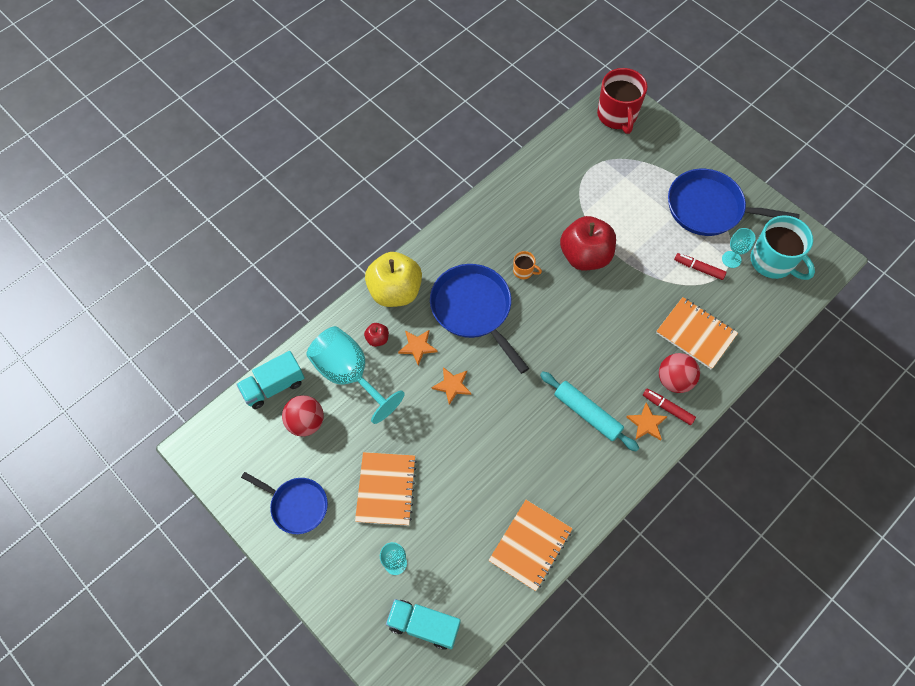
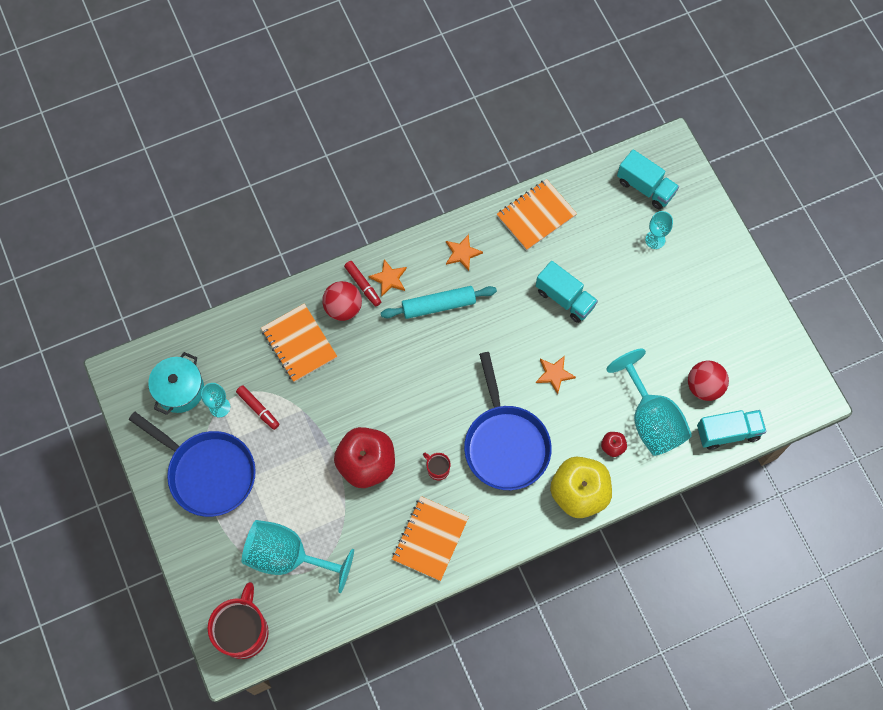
camera: 160 degrees left, 5 degrees up
blue pan [241,472,328,534] -> none
orange notebook [355,452,417,526] -> orange notebook moved to [392,496,469,581]
orange star [398,330,438,366] -> orange star moved to [446,234,483,271]
orange mug [513,251,542,279] -> red mug [423,453,451,480]
turquoise rolling pin [540,372,639,452] -> turquoise rolling pin turned 75 degrees counterclockwise [381,286,497,319]
turquoise mug [750,215,815,280] -> turquoise pot [148,352,204,415]
none -> turquoise goblet [242,520,354,593]
none -> turquoise truck [536,261,598,323]

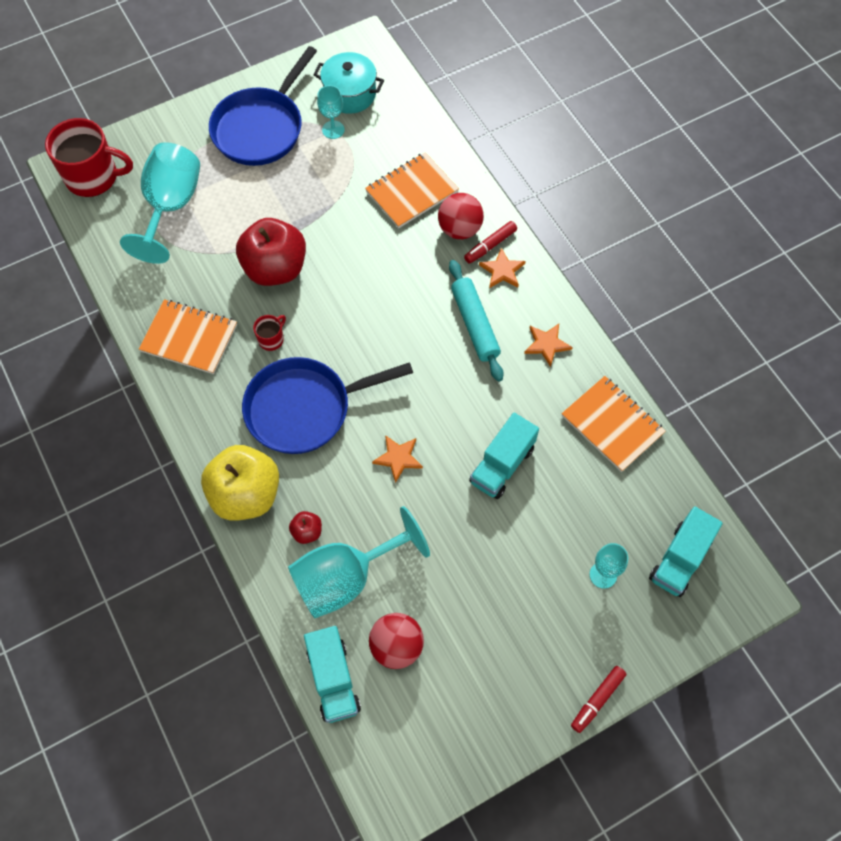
camera: 85 degrees right, 5 degrees down
red marker [236,385,279,430] -> red marker moved to [571,666,626,733]

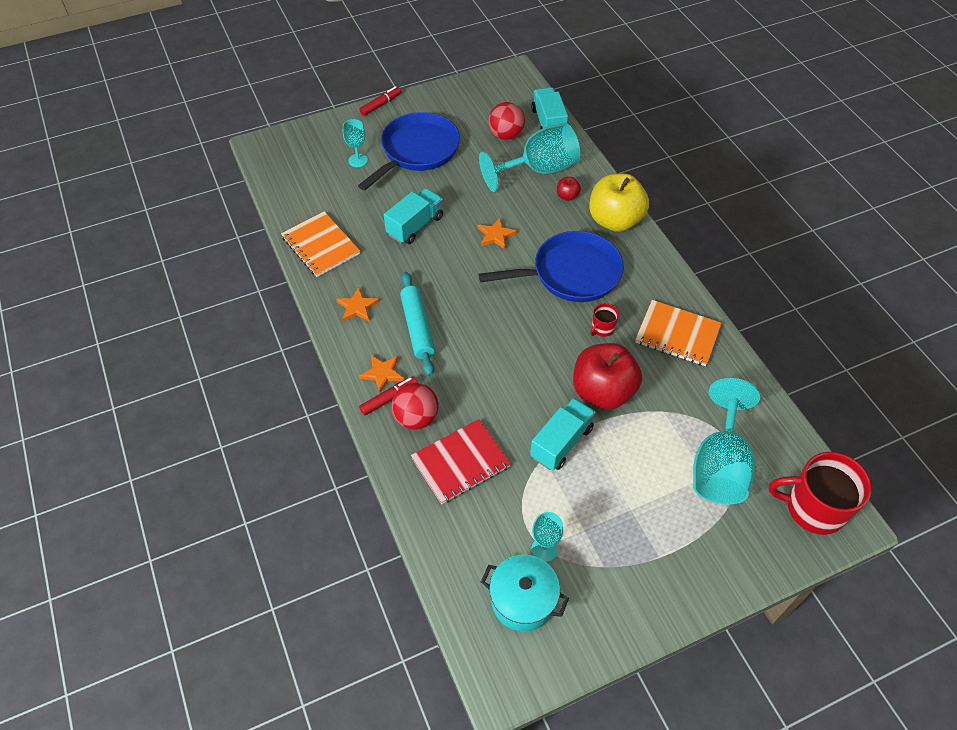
camera: 175 degrees left, 10 degrees down
blue pan [209,46,317,166] -> blue pan moved to [358,112,460,191]
orange notebook [365,152,459,228] -> red notebook [411,419,511,504]
turquoise truck [649,506,723,597] -> turquoise truck moved to [530,398,596,470]

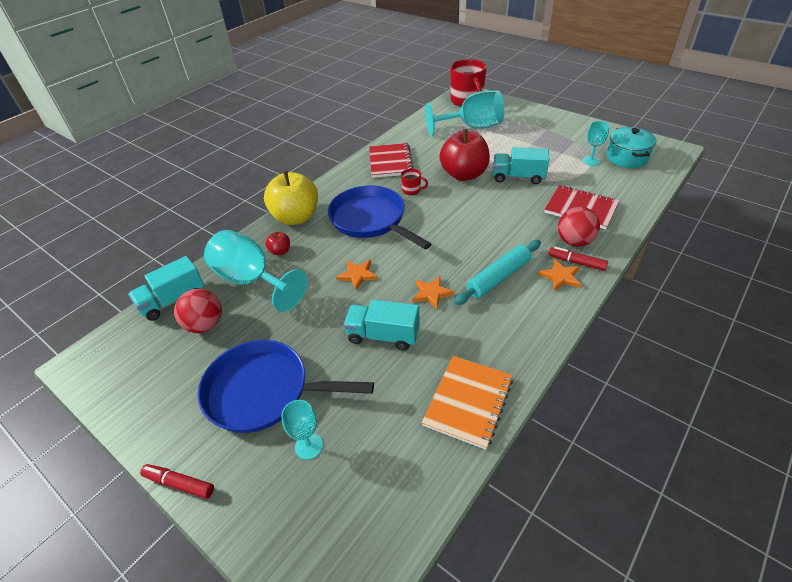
camera: 115 degrees left, 10 degrees down
orange star [336,287,379,322] -> orange star moved to [412,276,454,309]
orange notebook [635,300,722,366] -> red notebook [369,143,414,178]

